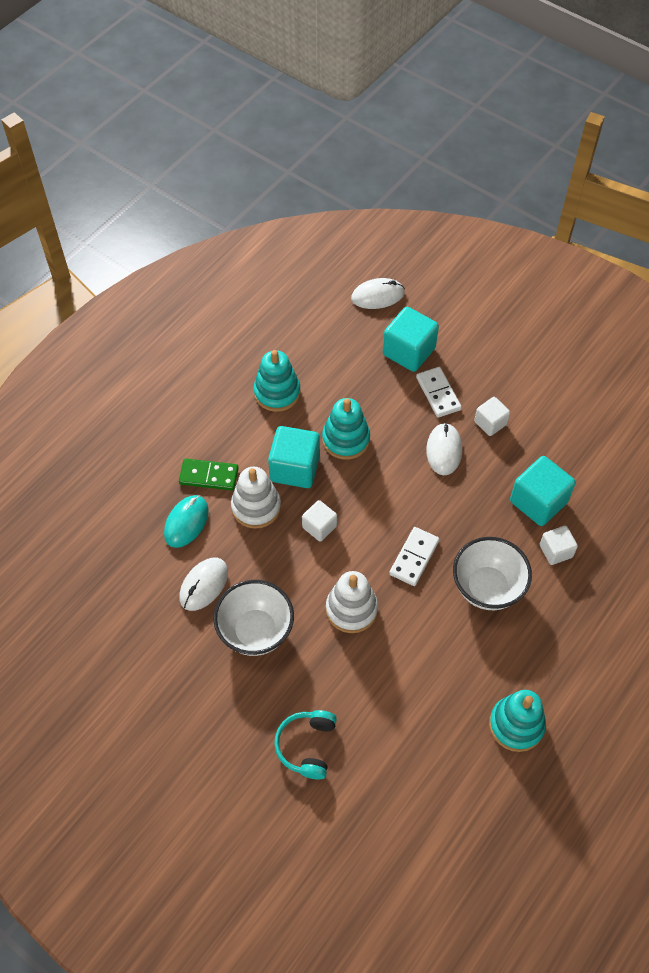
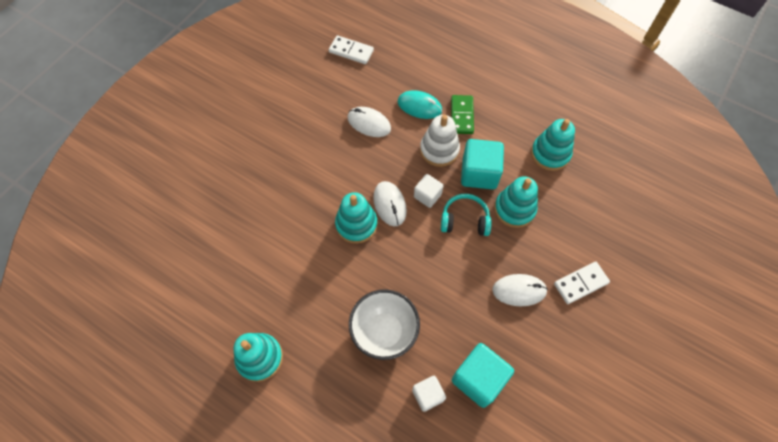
camera: 85 degrees right, 5 degrees up
white bowl [213,580,294,656] -> none
turquoise headphones [274,710,337,779] -> turquoise headphones moved to [441,194,492,236]
white stacking toy [326,571,378,633] -> turquoise stacking toy [335,192,378,244]
white mouse [351,278,405,309] -> white mouse moved to [373,181,407,226]
turquoise cube [383,307,439,372] -> none
white domino [389,527,439,586] -> white domino moved to [329,35,374,64]
white cube [474,397,510,436] -> none

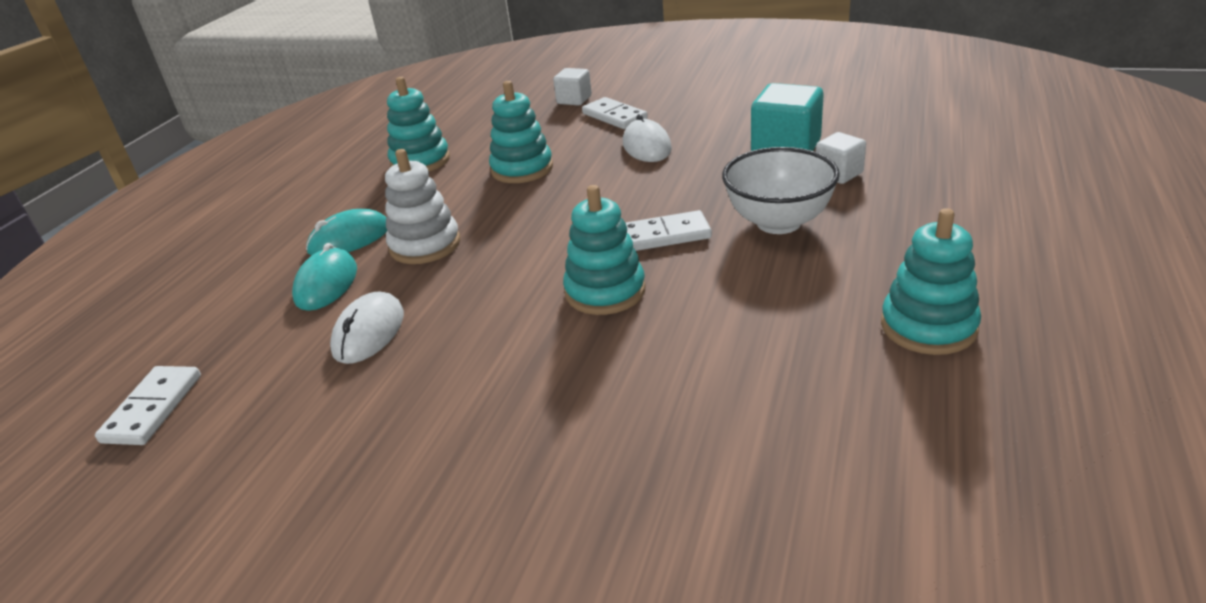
camera: 100 degrees left, 30 degrees down
white mouse [373,181,407,226] -> none
white cube [414,174,443,208] -> white cube moved to [553,68,592,106]
turquoise headphones [441,194,492,236] -> none
green domino [451,95,474,134] -> turquoise mouse [306,209,387,256]
turquoise cube [461,139,504,190] -> none
none -> white domino [625,210,712,251]

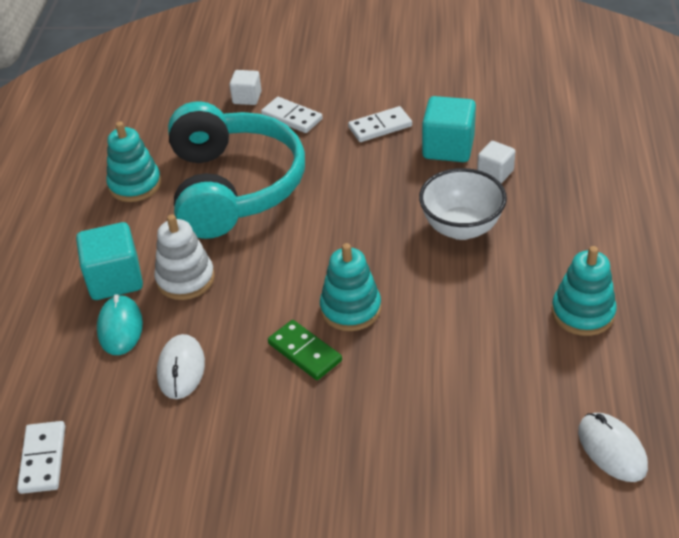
camera: 15 degrees left, 10 degrees up
turquoise mouse [306,209,387,256] -> turquoise cube [76,222,143,300]
turquoise stacking toy [489,81,553,183] -> turquoise headphones [168,101,305,239]
white mouse [623,114,672,162] -> white mouse moved to [578,413,648,482]
white domino [625,210,712,251] -> white domino moved to [348,106,412,142]
none -> green domino [268,320,342,380]

